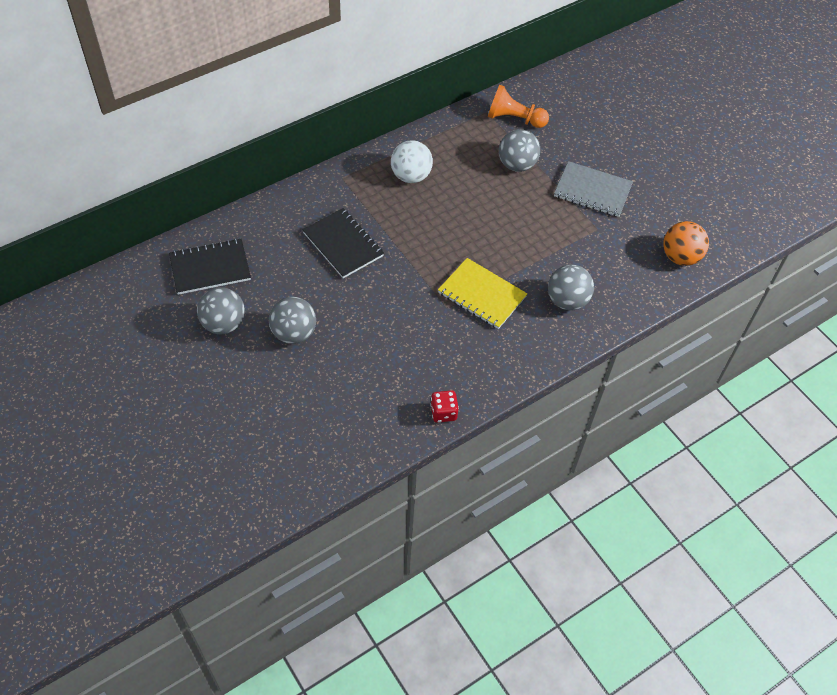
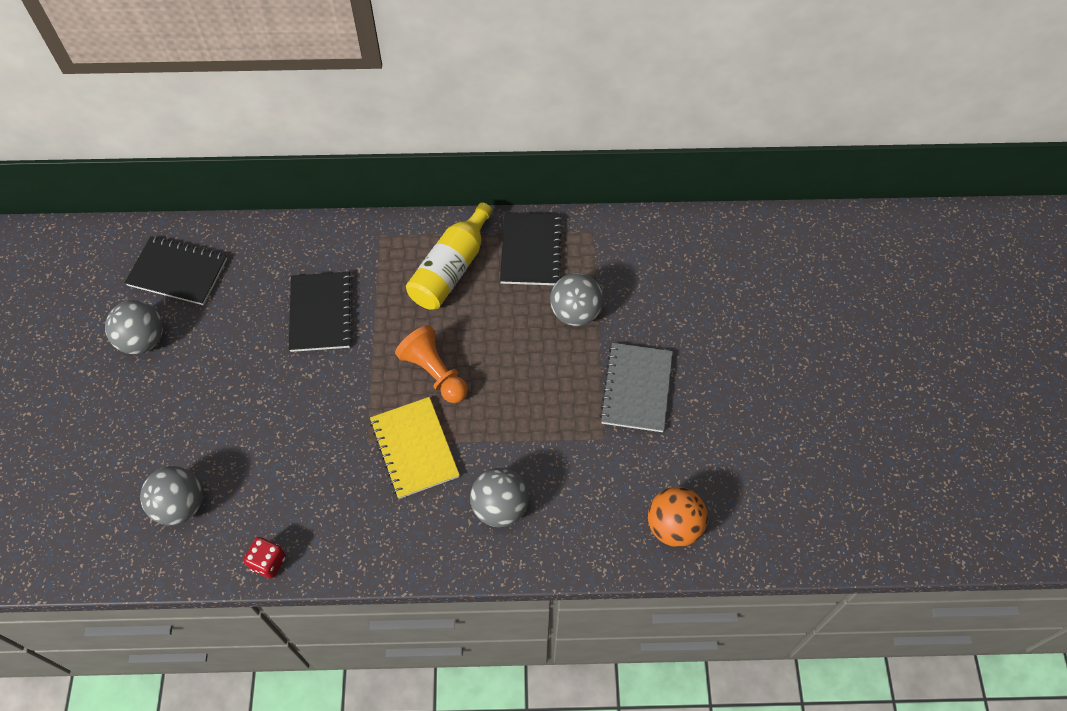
camera: 35 degrees right, 5 degrees up
grey ball [269,297,316,344] -> grey ball moved to [140,466,203,525]
white ball [391,140,433,183] -> yellow bottle [406,202,493,310]
orange pawn [488,85,549,128] -> orange pawn moved to [395,325,468,403]
grey notebook [554,161,633,217] -> grey notebook turned 45 degrees clockwise [600,343,673,432]
none -> black notebook [500,212,563,285]

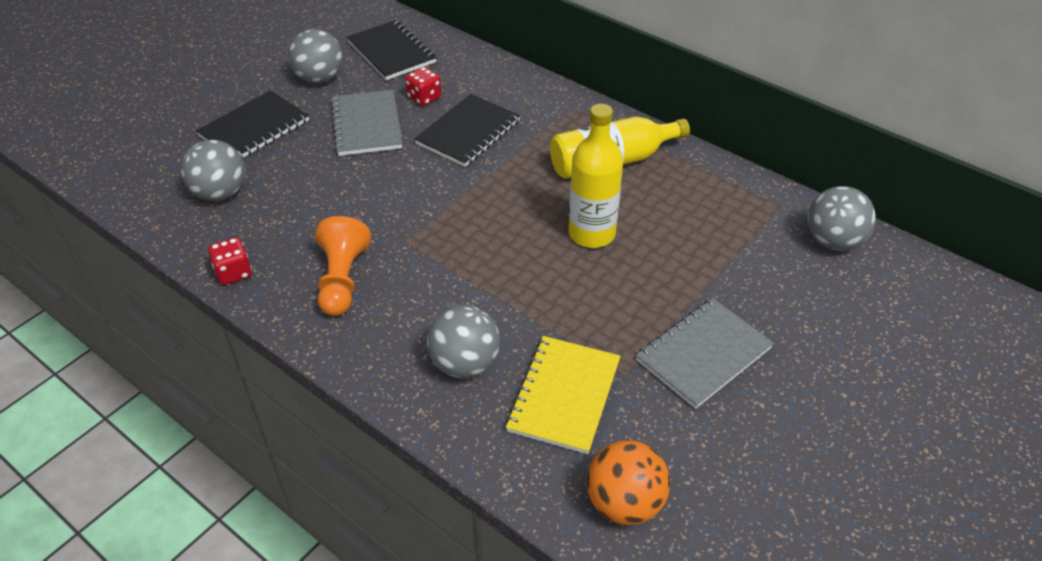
camera: 40 degrees right, 15 degrees down
yellow notebook [370,397,460,499] -> yellow notebook moved to [506,336,621,454]
orange pawn [395,325,468,403] -> orange pawn moved to [315,216,371,316]
black notebook [500,212,563,285] -> black notebook moved to [196,90,309,159]
grey ball [550,273,603,326] -> grey ball moved to [808,186,876,251]
none -> grey notebook [330,90,402,156]
none -> red dice [405,67,441,106]
none -> yellow bottle [569,104,623,248]

